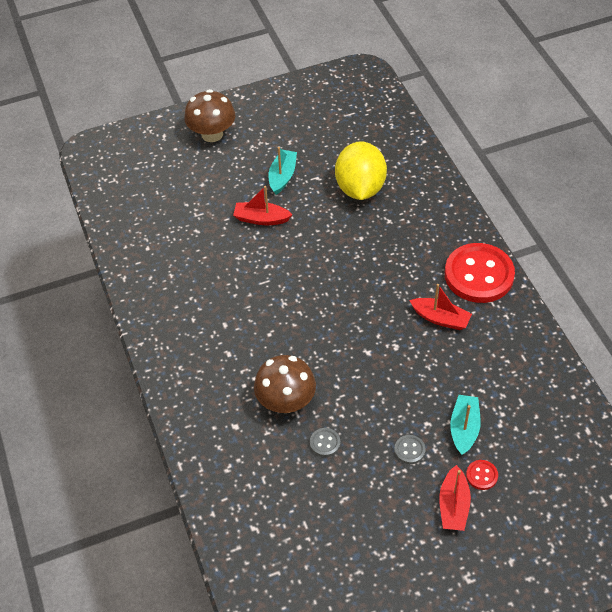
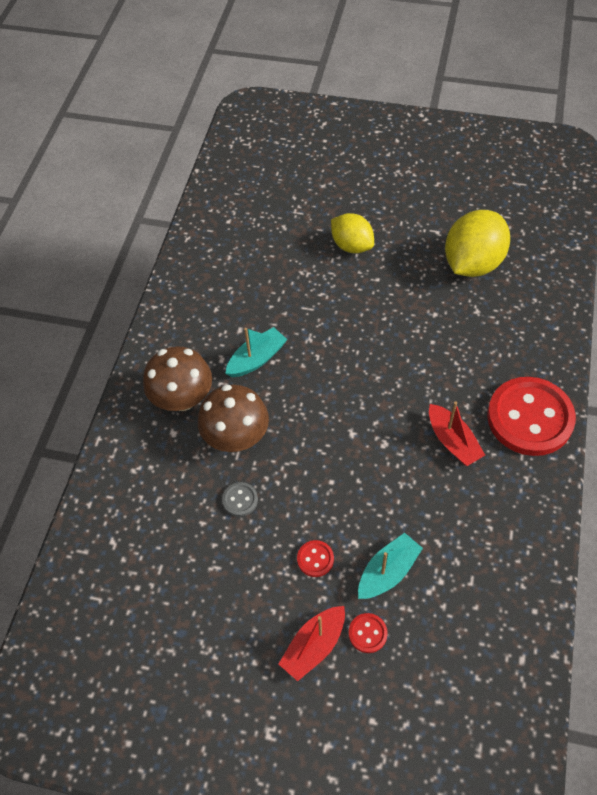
camera: 35 degrees right, 5 degrees up
brown mushroom [184,89,235,142] -> brown mushroom moved to [143,346,212,411]
red boat [233,186,292,225] -> yellow lemon [331,213,374,253]
turquoise boat [268,147,297,195] -> turquoise boat moved to [225,327,287,377]
grey button [394,435,426,464] -> red button [297,540,334,577]

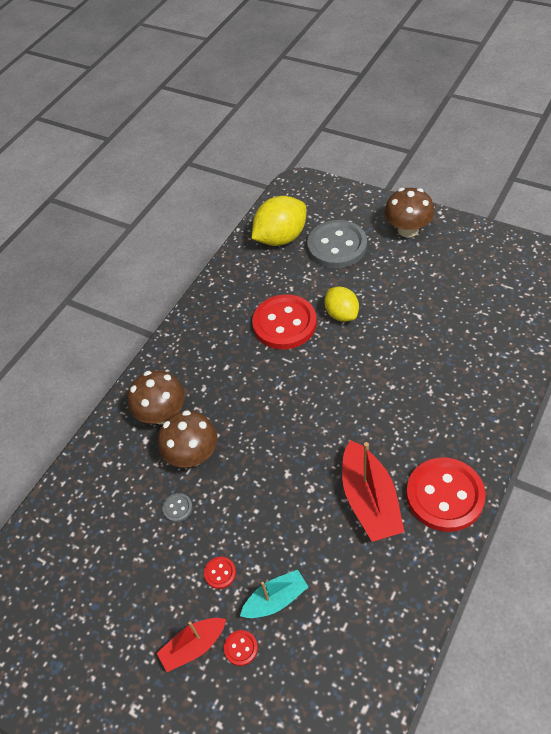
camera: 20 degrees right, 5 degrees down
turquoise boat [225,327,287,377] -> none
red boat [429,401,485,466] -> red boat [342,440,404,542], size x1.64
yellow lemon [445,210,510,277] -> yellow lemon moved to [252,196,306,246]
none -> red button [252,294,317,349]
none -> grey button [307,220,367,268]
none -> brown mushroom [384,188,435,237]

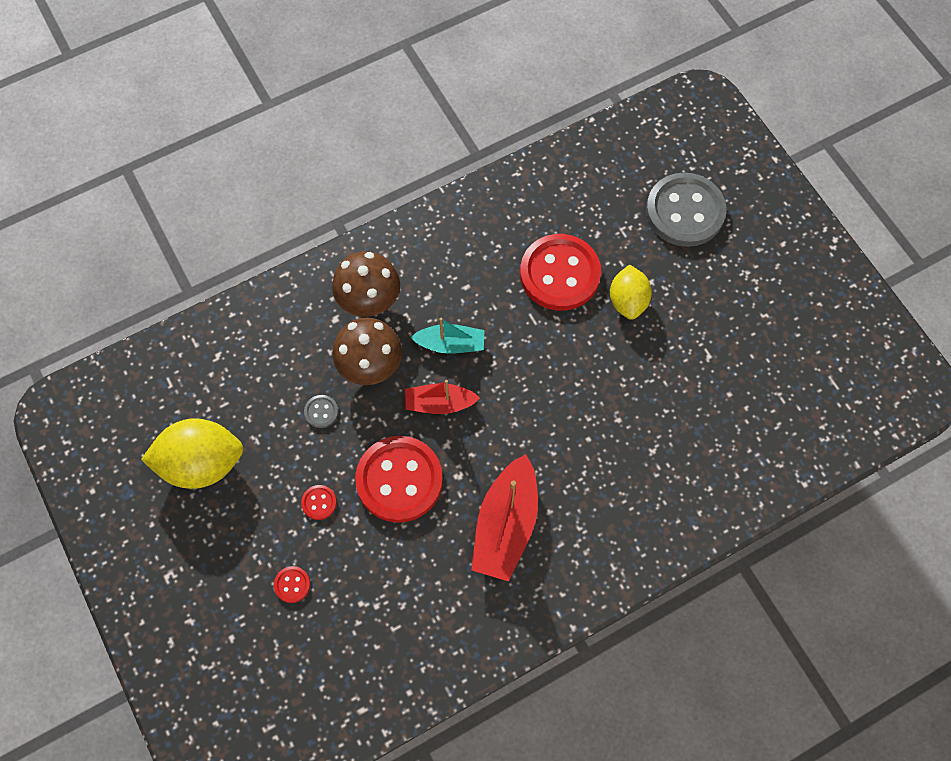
camera: 25 degrees right, 15 degrees up
red boat [157,618,226,672] -> red boat moved to [405,380,480,414]
turquoise boat [240,570,308,618] -> turquoise boat moved to [410,318,484,354]
yellow lemon [252,196,306,246] -> yellow lemon moved to [141,418,243,489]
brown mushroom [384,188,435,237] -> none
red button [406,458,486,532] -> red button moved to [355,436,443,523]

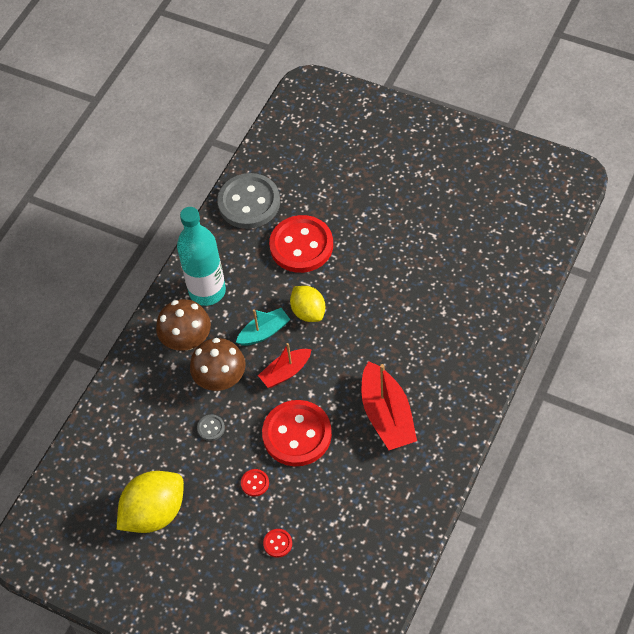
camera: 30 degrees left, 10 degrees down
yellow lemon [610,265,652,320] -> yellow lemon moved to [290,286,325,322]
grey button [646,173,726,247] -> grey button moved to [217,173,280,229]
none -> turquoise bottle [177,207,226,306]

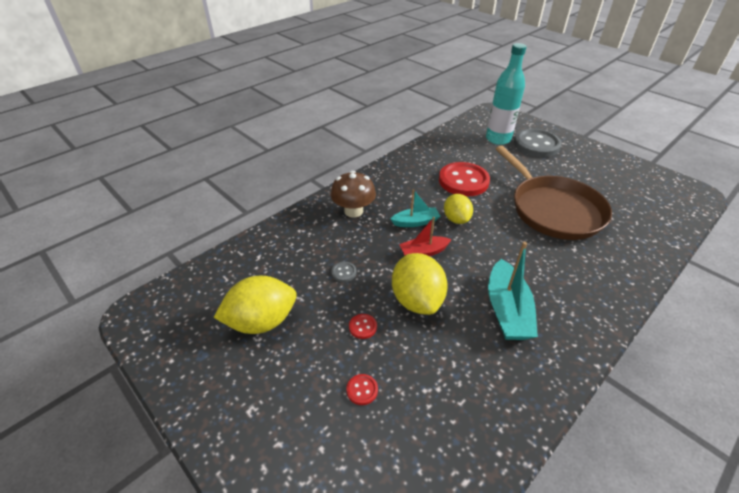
camera: 15 degrees right, 15 degrees down
turquoise bottle [177,207,226,306] -> turquoise bottle moved to [486,43,527,145]
brown mushroom [190,338,246,391] -> none
grey button [217,173,280,229] -> grey button moved to [514,129,562,157]
red button [262,400,332,466] -> yellow lemon [392,253,448,315]
red boat [361,361,417,450] -> turquoise boat [488,242,538,340]
none -> brown pan [496,146,612,240]

